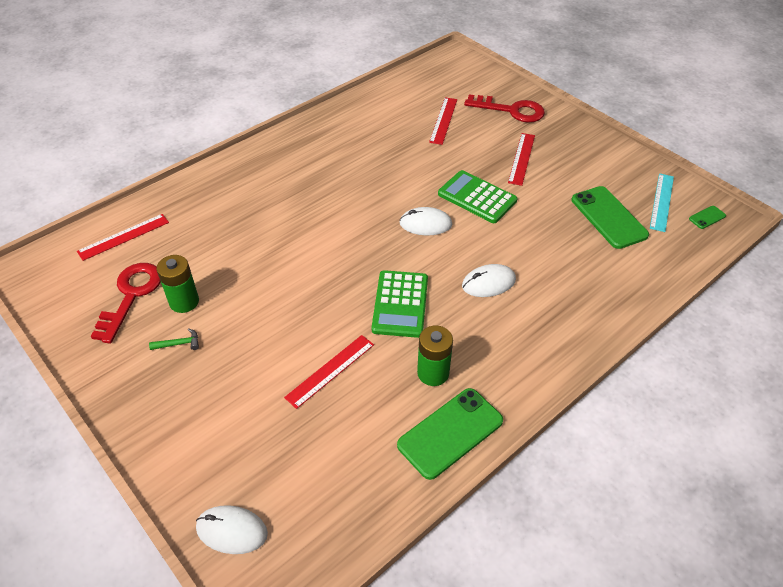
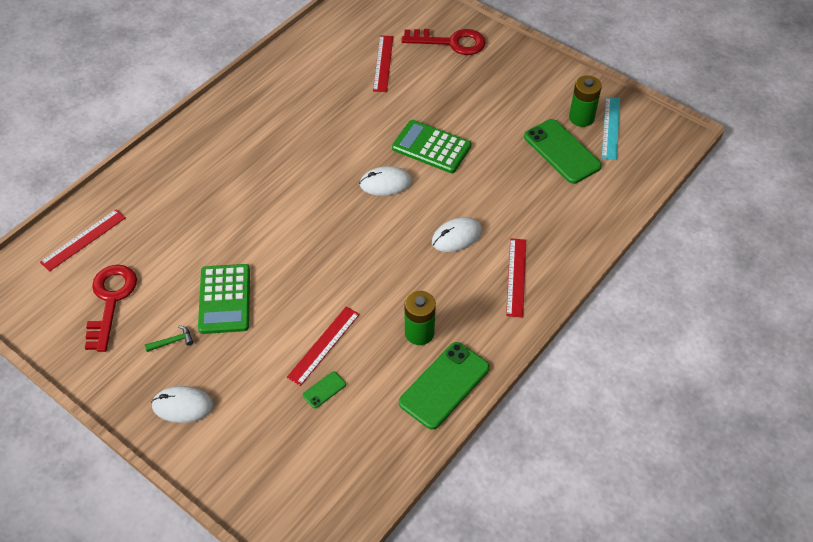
camera: 10 degrees left, 5 degrees up
green battery [156,255,199,313] -> green battery moved to [569,75,602,127]
white mouse [196,506,268,554] -> white mouse moved to [151,386,213,423]
green calculator [372,270,428,338] -> green calculator moved to [198,264,250,334]
red ruler [508,133,535,186] -> red ruler moved to [506,238,526,318]
green phone [689,206,726,229] -> green phone moved to [303,371,346,408]

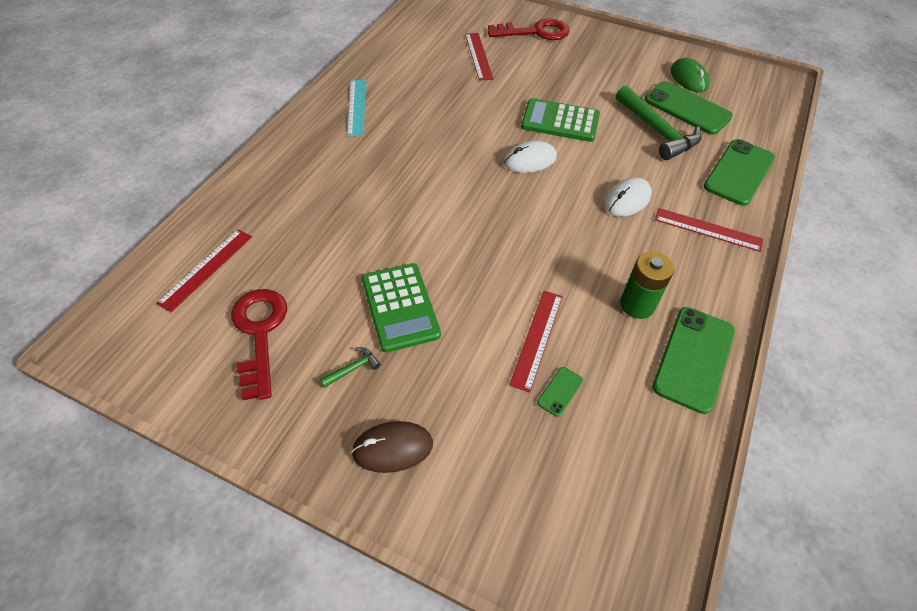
camera: 15 degrees left, 0 degrees up
white mouse [151,386,213,423] -> brown mouse [351,421,433,473]
red ruler [506,238,526,318] -> red ruler turned 60 degrees counterclockwise [655,208,763,252]
green battery [569,75,602,127] -> green mouse [671,58,709,92]
turquoise ruler [602,97,620,160] -> turquoise ruler moved to [347,80,366,136]
none -> green hammer [616,86,702,160]
none -> green phone [704,139,775,206]

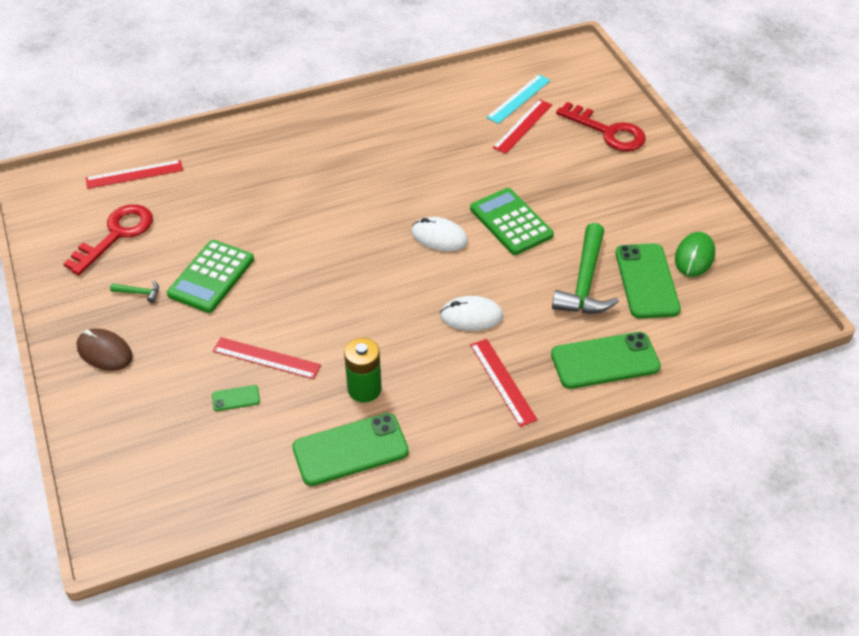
camera: 45 degrees right, 5 degrees down
turquoise ruler [347,80,366,136] -> turquoise ruler moved to [486,74,551,124]
red ruler [509,291,563,393] -> red ruler turned 45 degrees clockwise [213,337,321,379]

